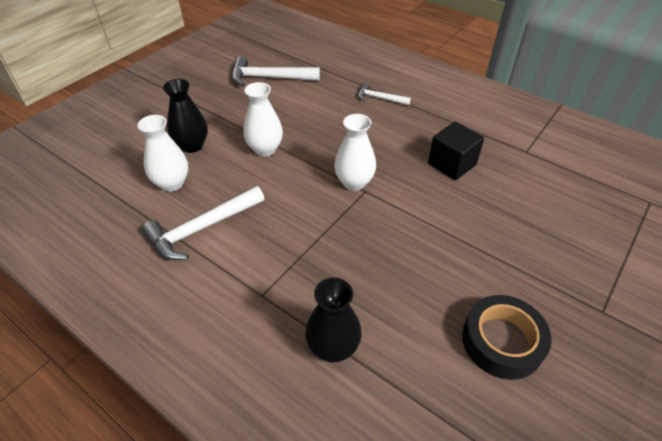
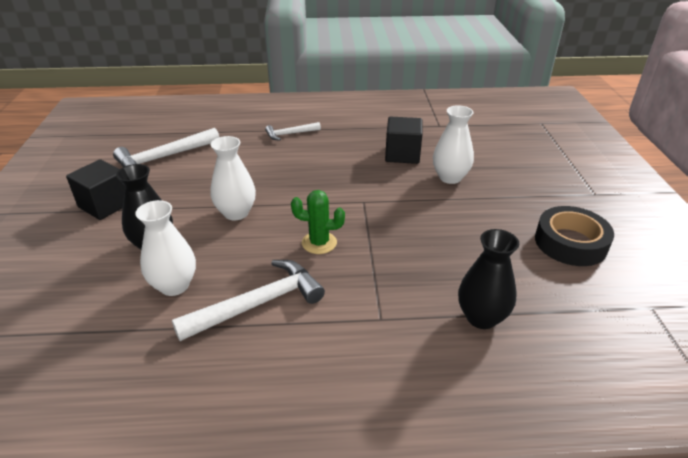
camera: 40 degrees left, 10 degrees down
white hammer [142,186,264,260] -> white hammer turned 135 degrees counterclockwise [172,260,325,341]
white vase [334,114,376,191] -> white vase moved to [433,105,474,184]
none -> black cube [66,159,125,220]
none -> green cactus [291,190,345,254]

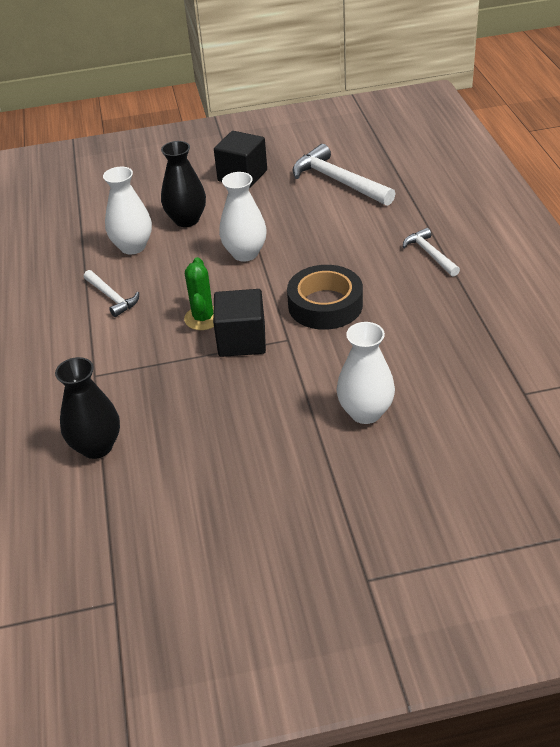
camera: 85 degrees right, 5 degrees up
white hammer [172,260,325,341] -> white hammer [84,270,139,317], size x0.57
black cube [385,116,422,164] -> black cube moved to [213,289,266,357]
black tape [535,206,614,266] -> black tape moved to [287,265,363,330]

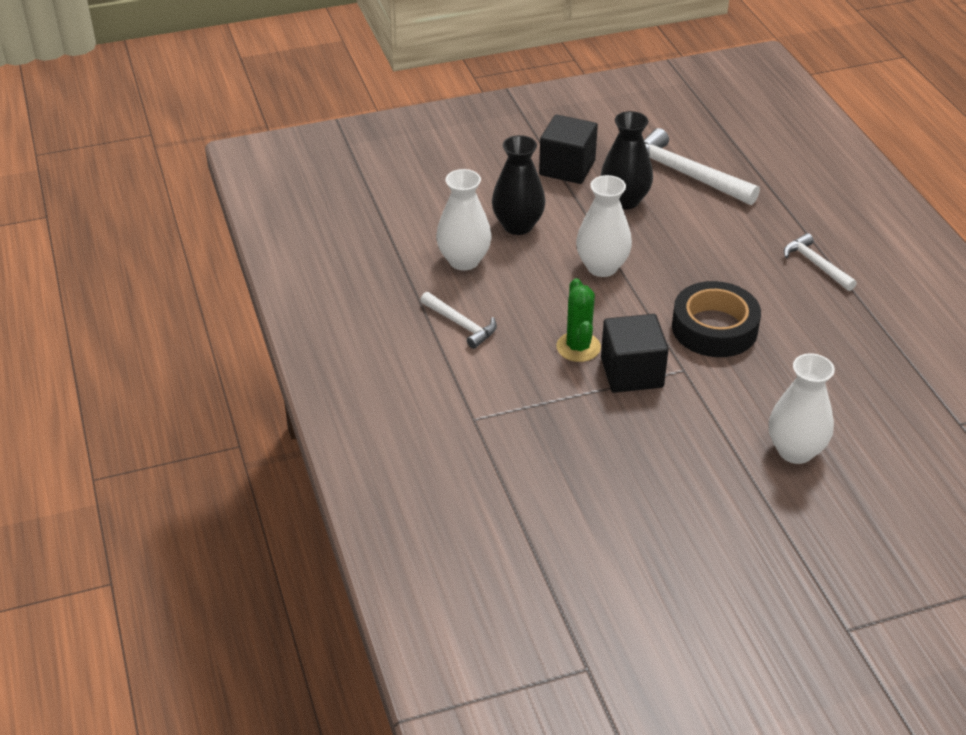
camera: 10 degrees left, 0 degrees up
black vase [55,357,120,459] -> black vase moved to [601,111,653,210]

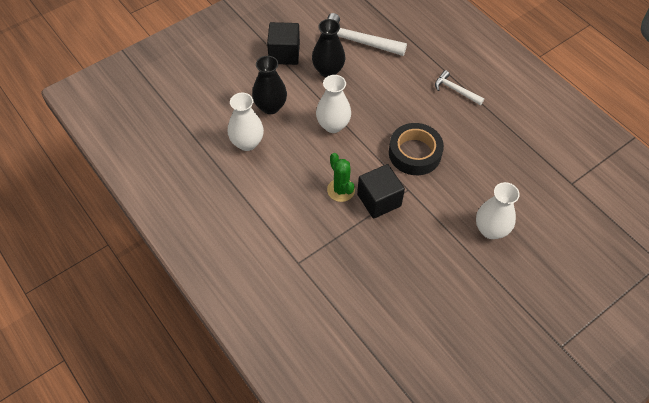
camera: 20 degrees left, 15 degrees up
white hammer [420,292,497,349] -> none

